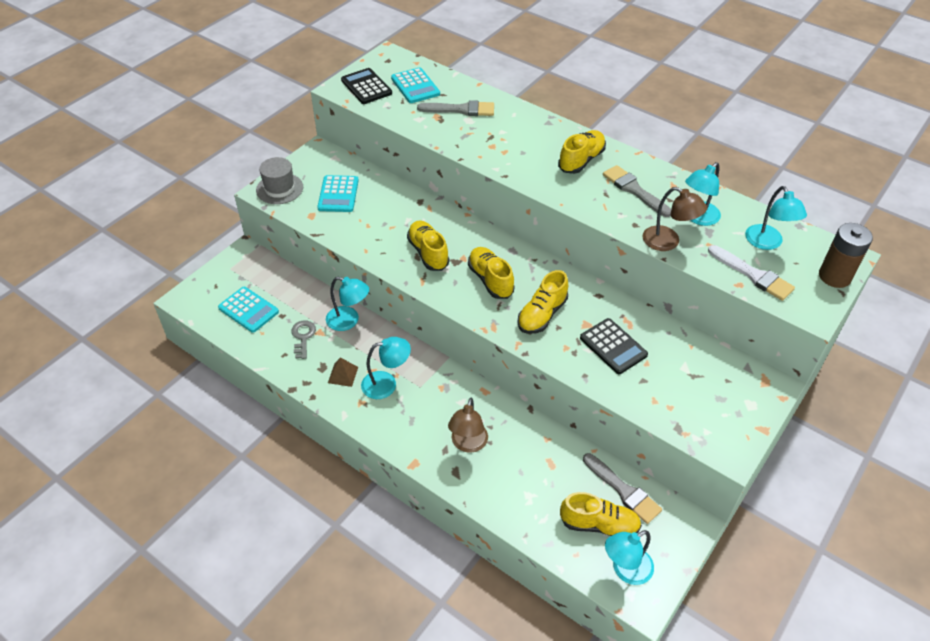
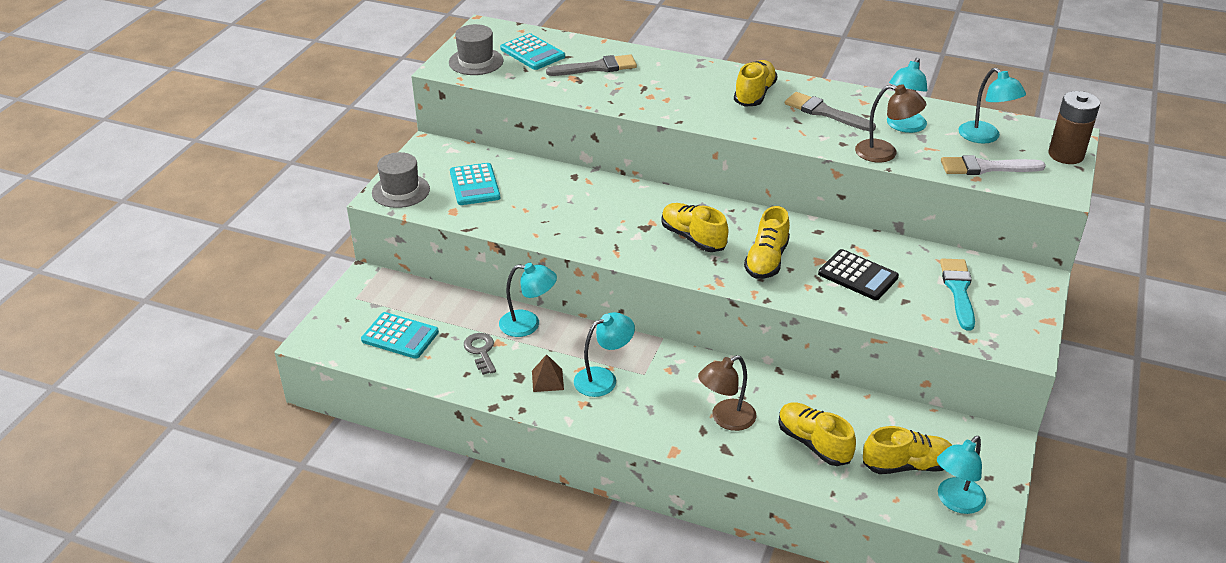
camera: 15 degrees left, 10 degrees down
black calculator [341,68,392,104] -> grey hat [449,24,504,75]
yellow shoe [407,221,449,271] -> yellow shoe moved to [778,402,856,466]
brown lamp [448,398,488,453] -> brown lamp turned 60 degrees clockwise [698,355,756,431]
grey brush [583,453,662,524] -> none
white brush [708,245,795,301] -> white brush turned 150 degrees clockwise [941,155,1046,175]
none -> turquoise brush [940,258,975,331]

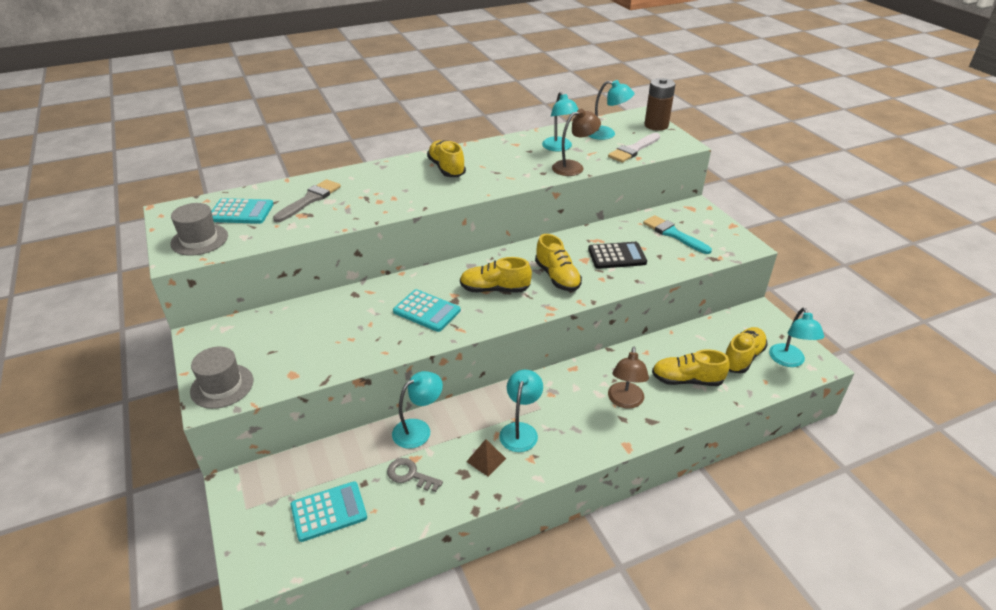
camera: 45 degrees left, 0 degrees up
turquoise calculator [450,163,500,205] -> turquoise calculator moved to [393,289,461,332]
grey brush [785,92,876,131] -> none

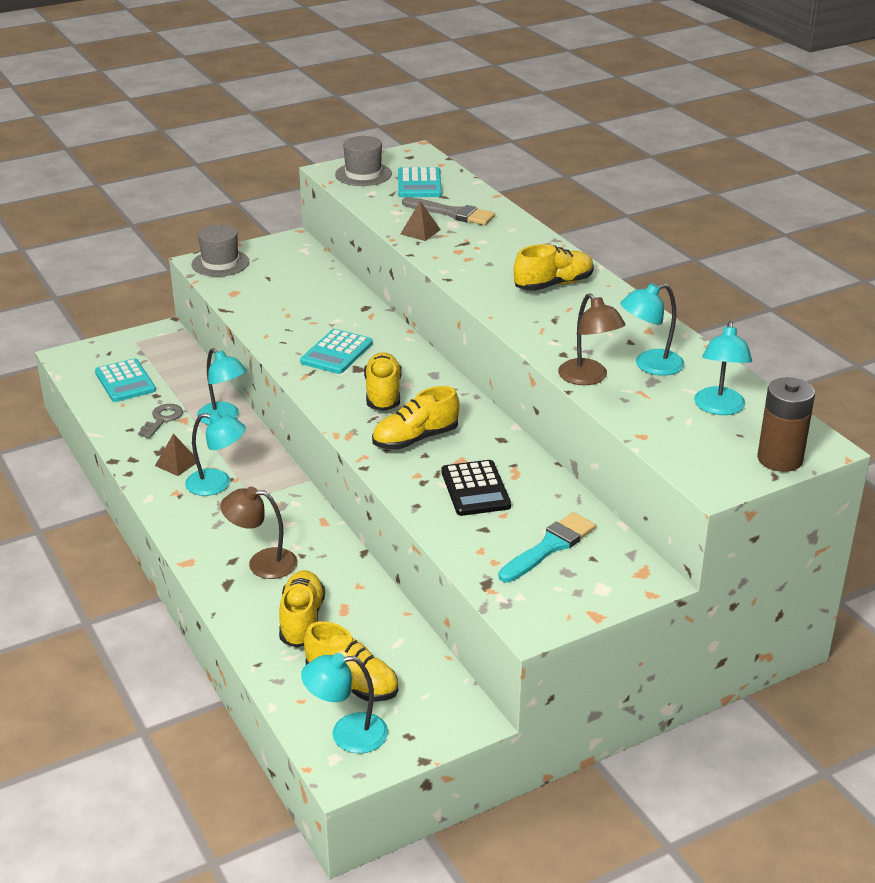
camera: 85 degrees right, 5 degrees down
white brush [608,133,660,163] -> none
none -> brown pyramid [401,201,441,241]

